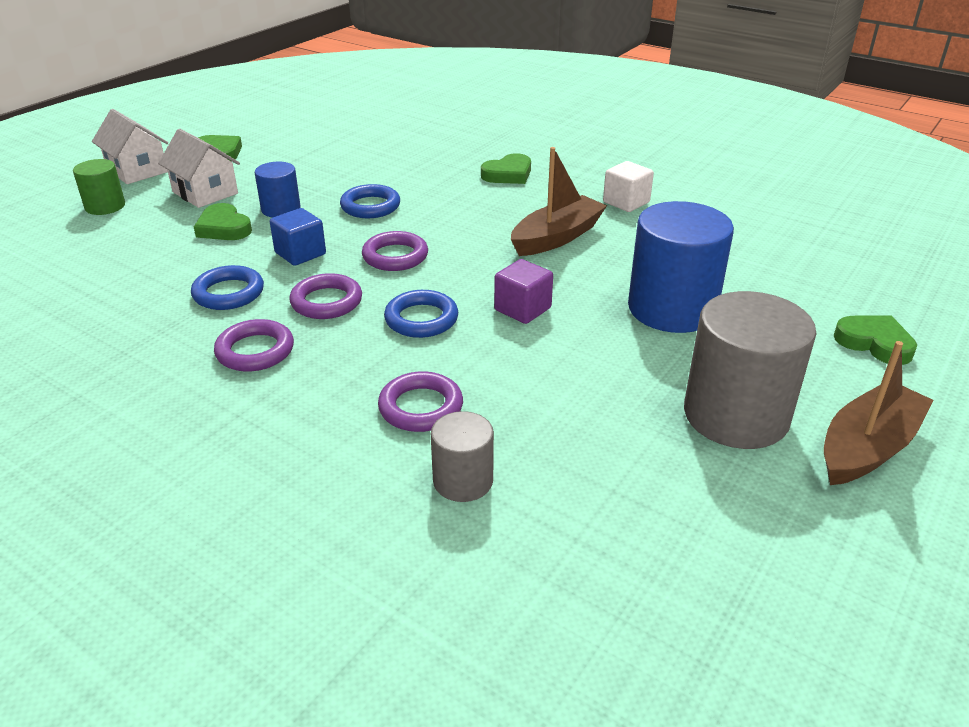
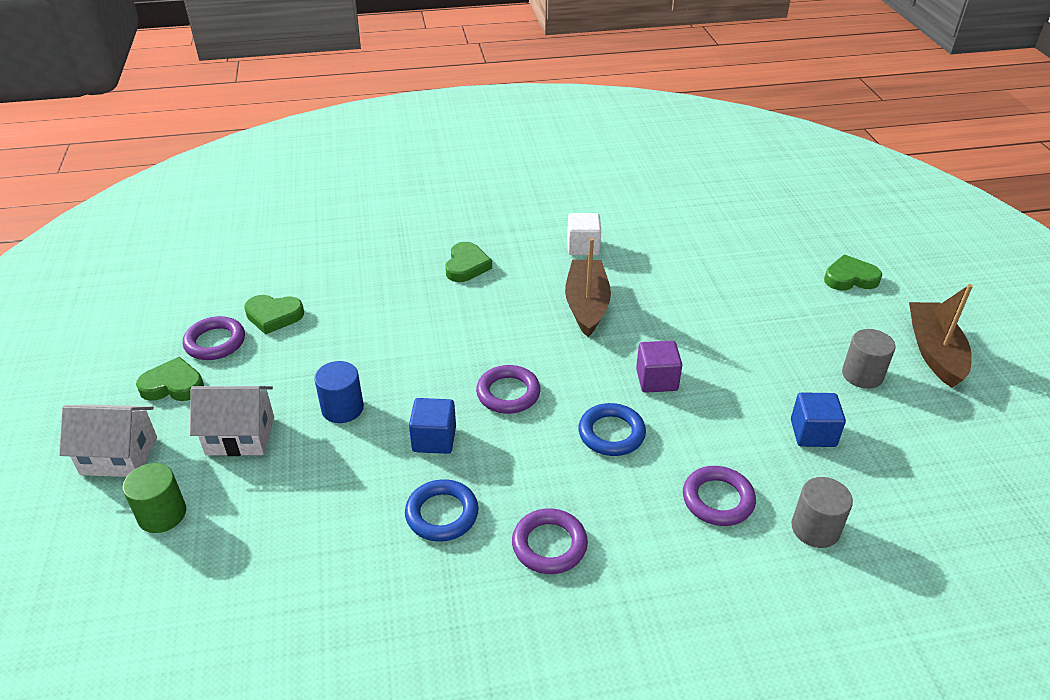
camera: 45 degrees left, 5 degrees up
green heart [194,203,252,240] -> green heart moved to [244,295,304,335]
purple ring [289,273,362,319] -> purple ring moved to [183,316,245,360]
blue ring [340,184,400,218] -> none
blue cylinder [628,201,734,333] -> none
grey cylinder [684,291,816,449] -> grey cylinder [842,329,895,389], size x0.53
none -> blue cube [791,392,846,447]

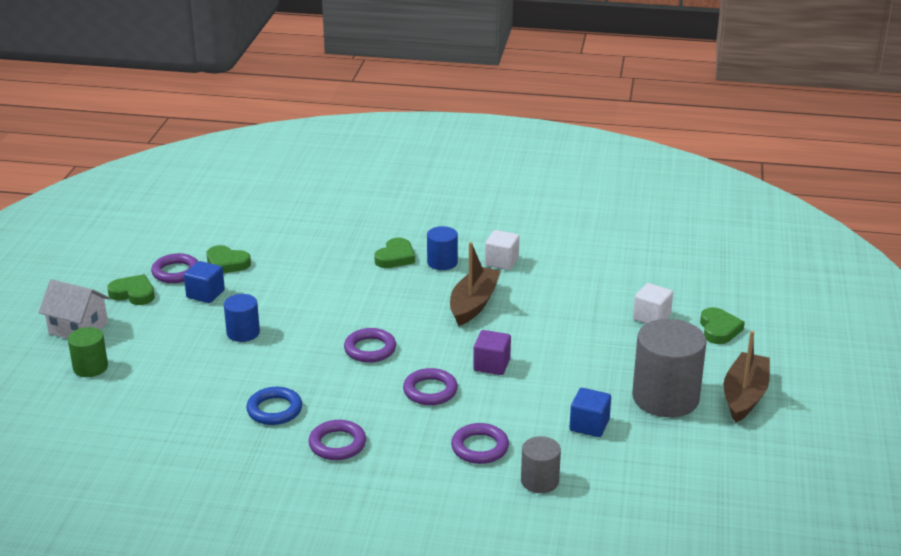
camera: 20 degrees right, 10 degrees down
white house [190,386,274,456] -> none
blue cube [409,398,456,454] -> blue cube moved to [184,261,225,303]
blue ring [579,403,646,456] -> purple ring [403,368,458,405]
green heart [824,255,882,291] -> green heart turned 75 degrees clockwise [700,307,745,344]
grey cylinder [842,329,895,389] -> grey cylinder [632,319,707,417], size x1.89
none -> blue cylinder [427,226,458,270]
none -> white cube [633,283,673,324]

